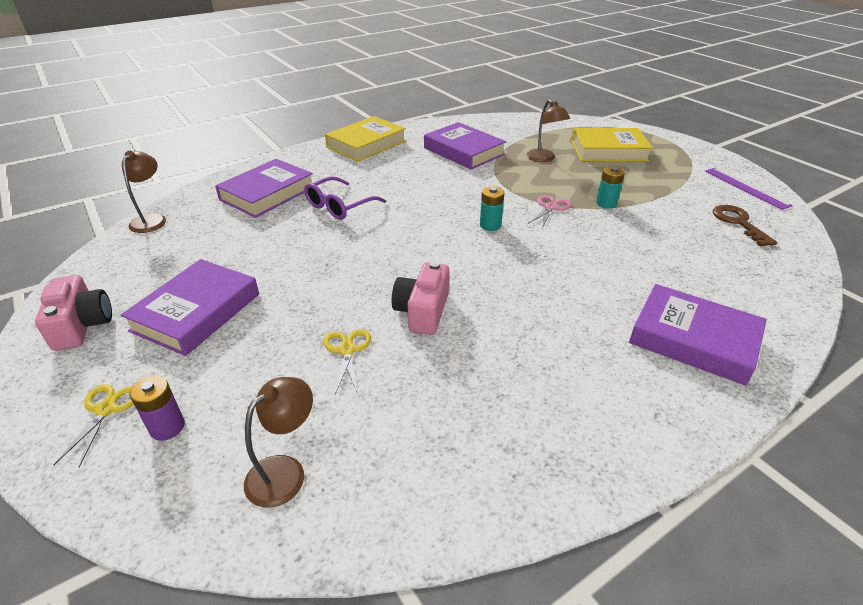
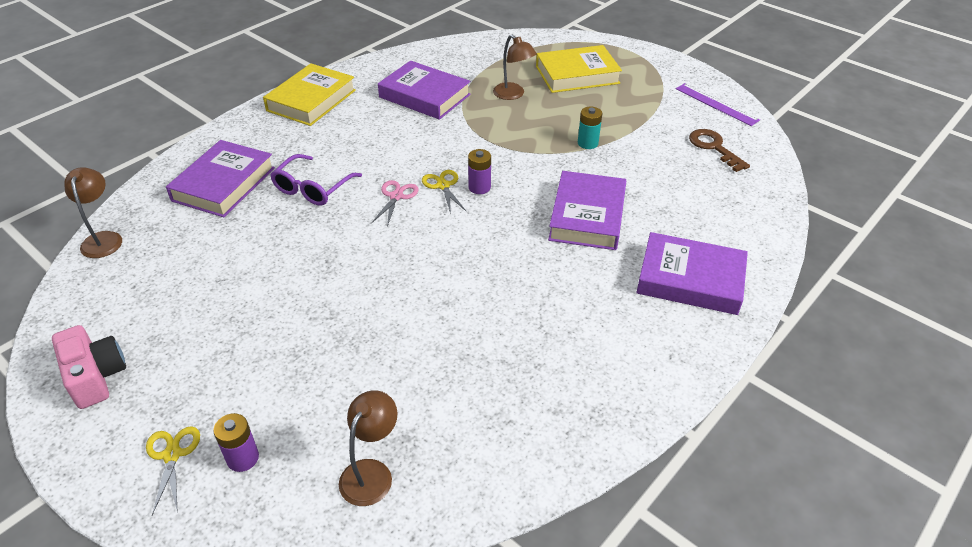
camera: 15 degrees left, 5 degrees up
purple book [121,259,259,356] -> purple book moved to [548,171,626,250]
yellow scissors [323,329,371,394] -> yellow scissors moved to [422,170,467,214]
pink camera [392,261,449,335] -> none
turquoise battery [480,187,504,231] -> purple battery [468,149,491,194]
pink scissors [528,195,572,228] -> pink scissors moved to [371,180,419,227]

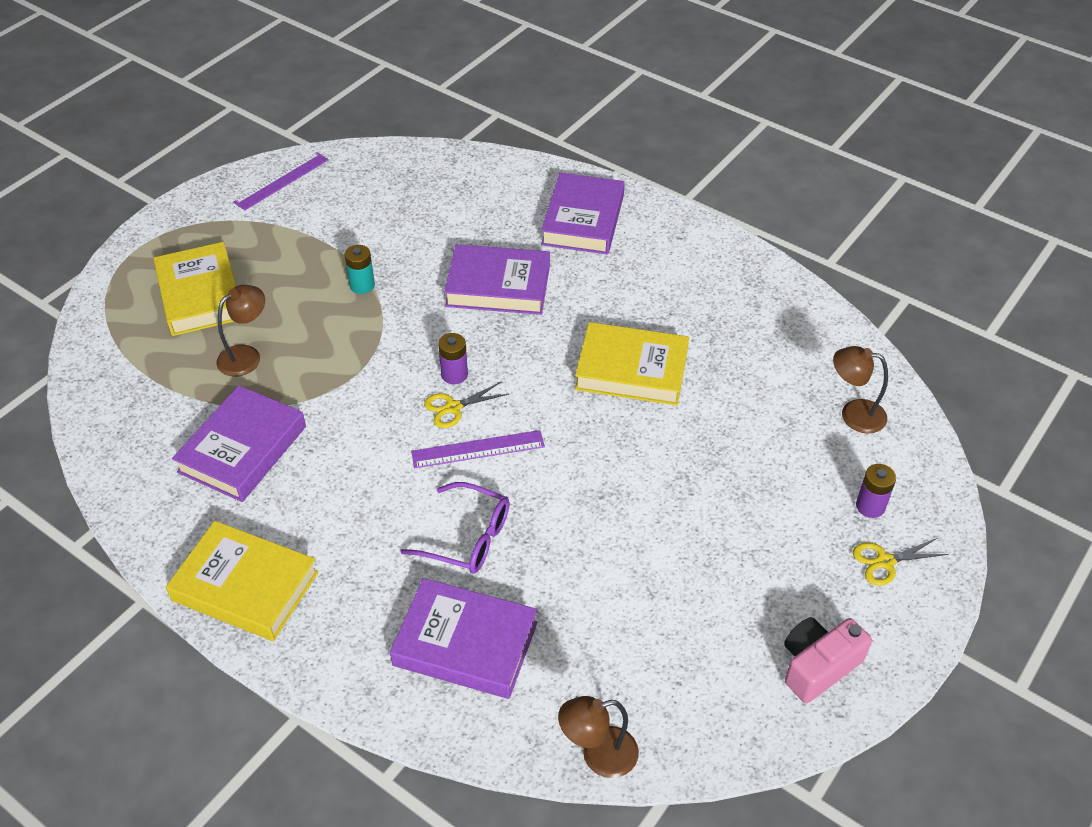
camera: 95 degrees left, 5 degrees up
pink scissors [371,180,419,227] -> purple ruler [411,430,545,468]
brown key [689,129,750,172] -> none
none -> yellow book [575,322,689,406]

